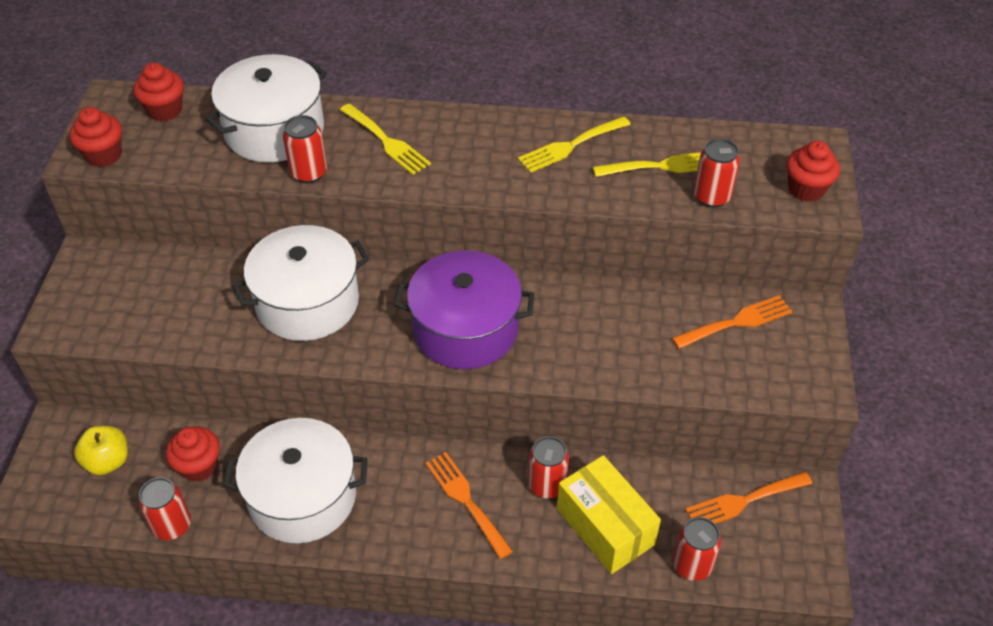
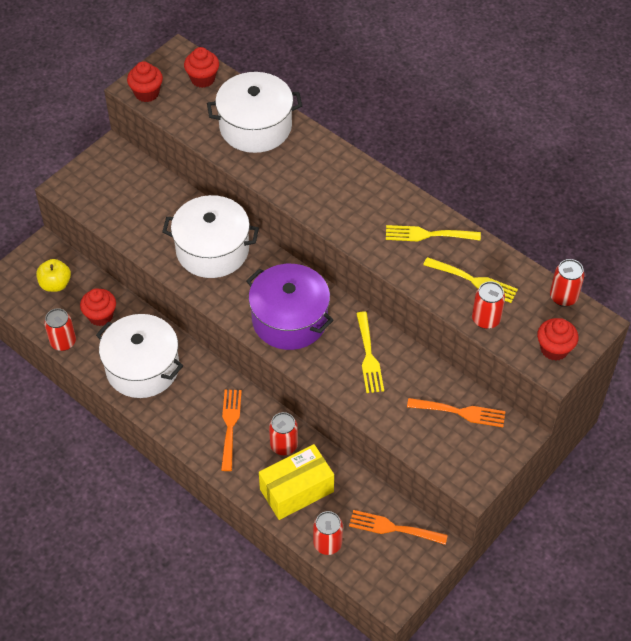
camera: 35 degrees right, 5 degrees up
red can [283,115,327,184] -> red can moved to [550,259,584,307]
yellow fork [340,103,431,175] -> yellow fork moved to [356,311,384,393]
yellow box [557,455,661,574] -> yellow box turned 60 degrees clockwise [259,444,334,520]

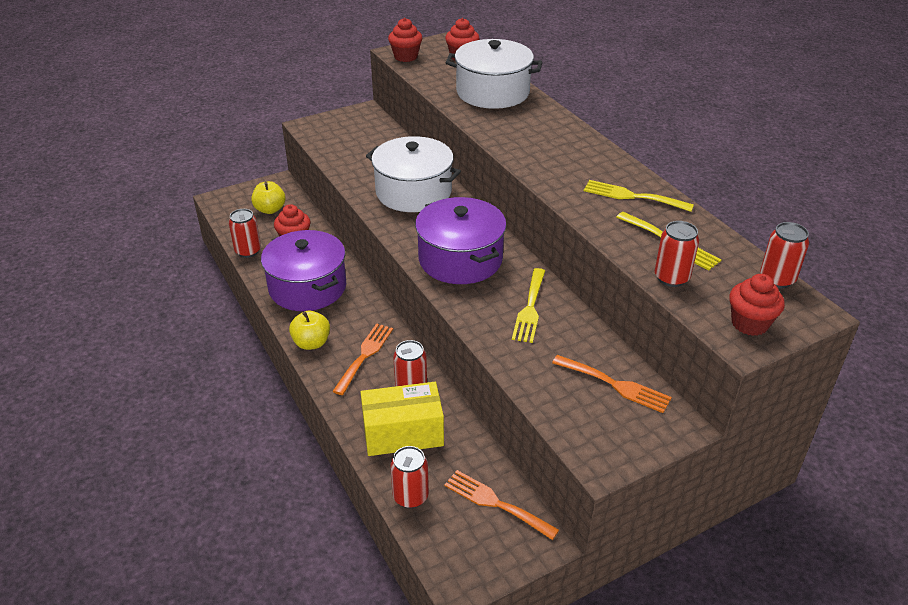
camera: 20 degrees right, 15 degrees down
white pot [96,314,183,398] -> purple pot [261,230,346,311]
none -> yellow apple [289,311,330,350]

